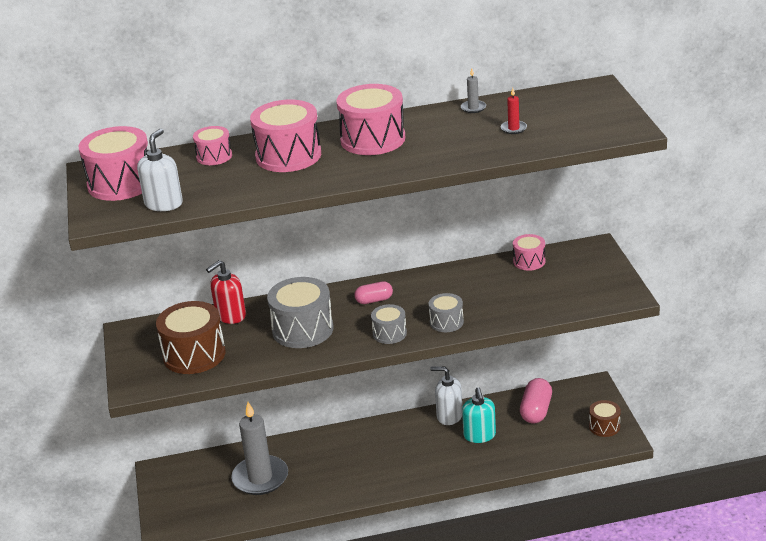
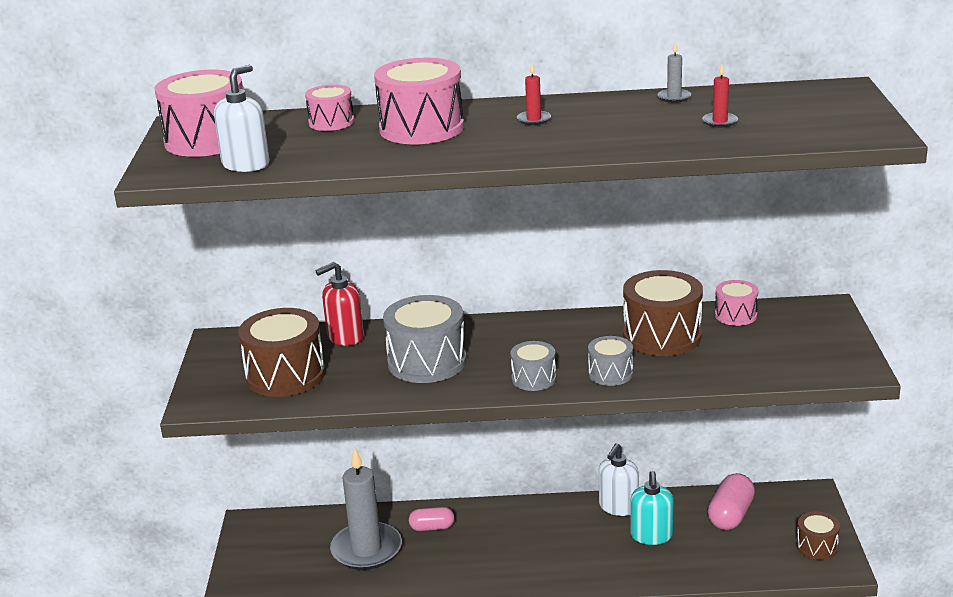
camera: 10 degrees right, 5 degrees down
pink drum [336,84,405,155] -> red candle [517,64,551,125]
pink capsule [354,281,393,304] -> pink capsule moved to [409,507,454,531]
white soap dispenser [430,366,462,425] -> white soap dispenser turned 90 degrees counterclockwise [599,443,639,516]
none -> brown drum [623,270,703,356]

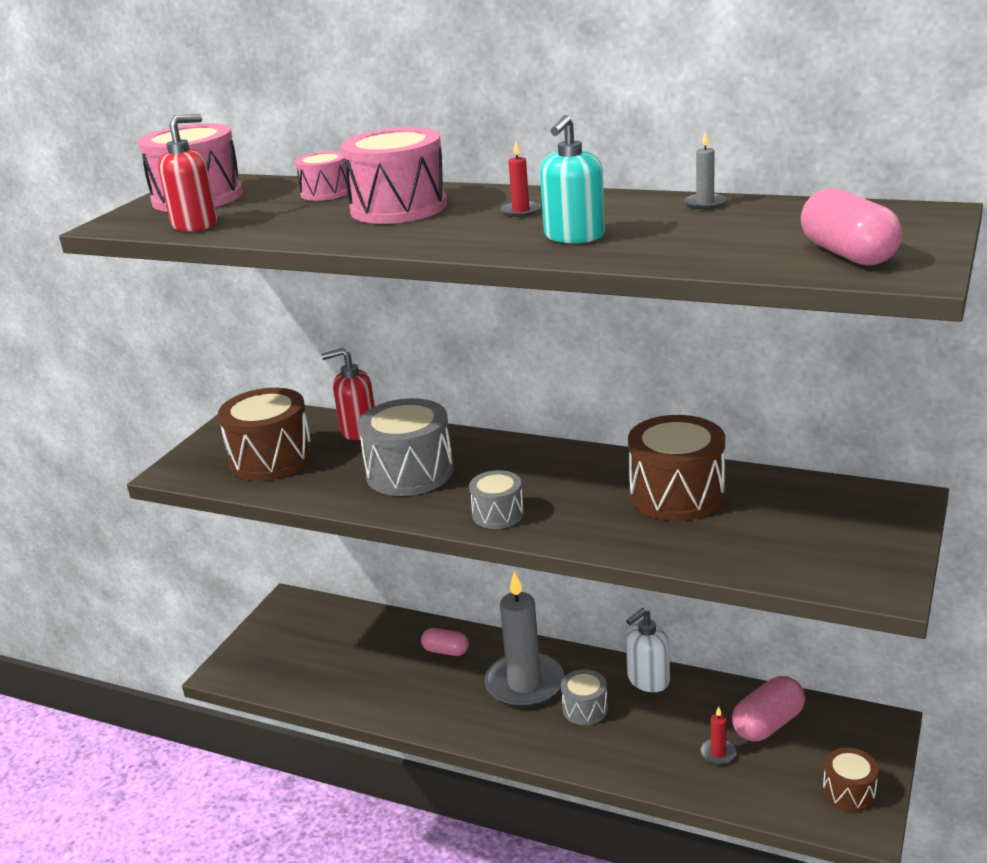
camera: 25 degrees right, 0 degrees up
white soap dispenser [214,65,269,172] -> red soap dispenser [158,114,217,231]
grey candle [330,448,402,570] -> grey candle moved to [484,571,564,708]
grey drum [588,336,633,386] -> grey drum moved to [561,669,608,725]
turquoise soap dispenser [630,471,674,545] -> turquoise soap dispenser moved to [540,115,605,243]
red candle [702,65,738,128] -> red candle moved to [700,707,737,765]
pink drum [715,280,758,326] -> none
none -> pink capsule [801,188,902,265]

